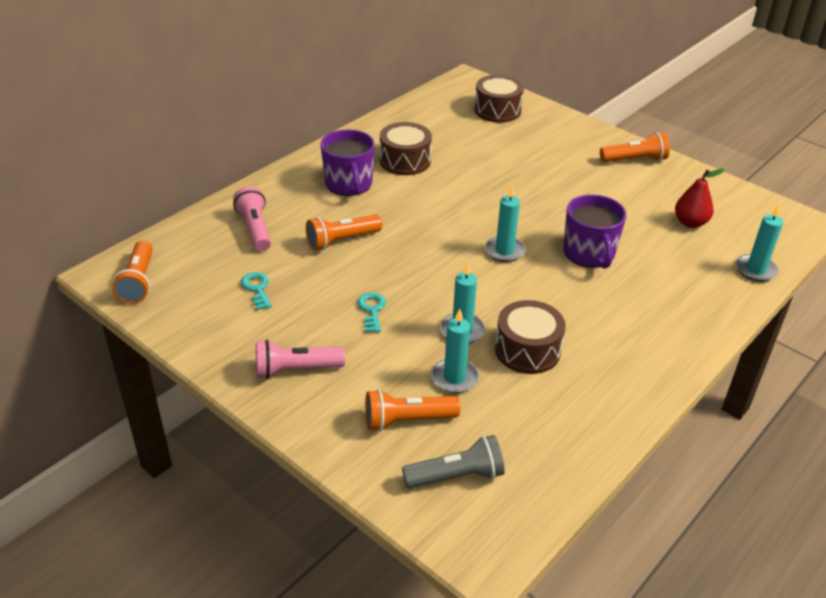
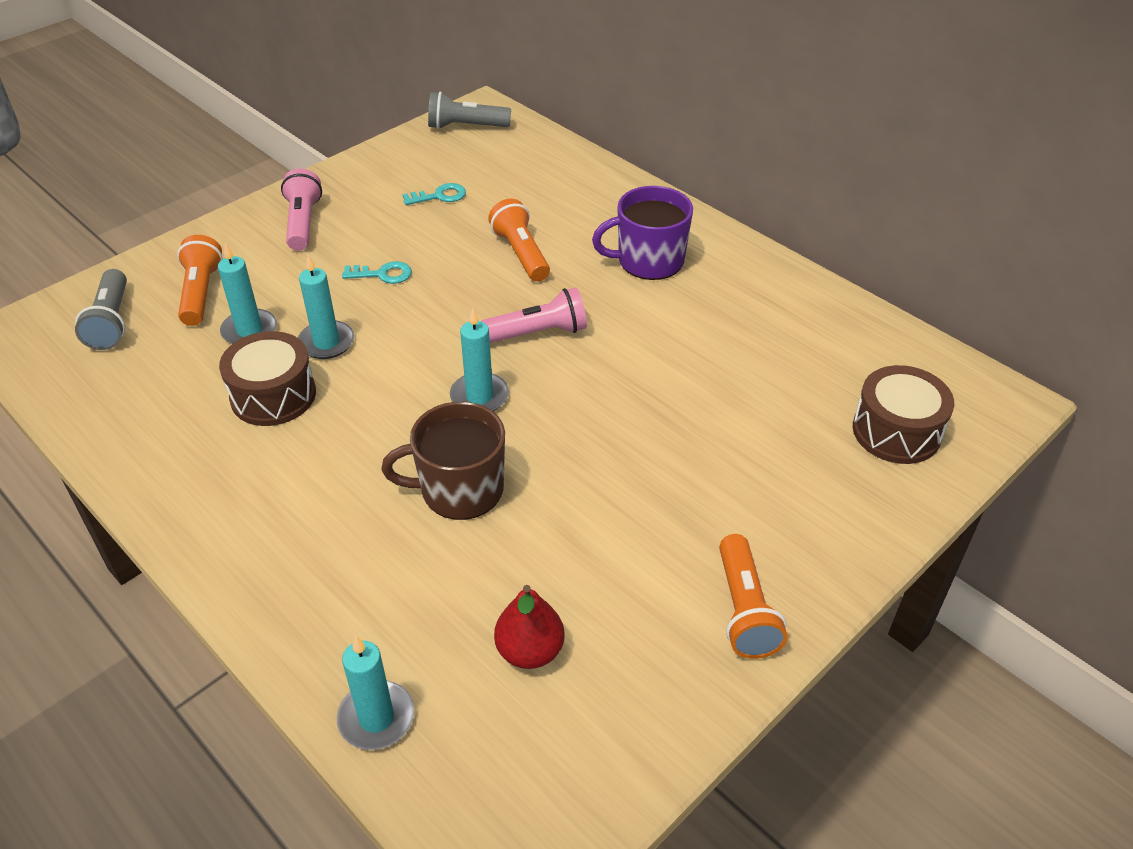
camera: 95 degrees right, 5 degrees up
orange flashlight [112,241,153,304] -> grey flashlight [428,91,511,129]
pink flashlight [233,186,271,251] -> pink flashlight moved to [482,287,587,343]
brown drum [380,122,432,175] -> none
purple mug [563,194,626,269] -> brown mug [382,402,505,520]

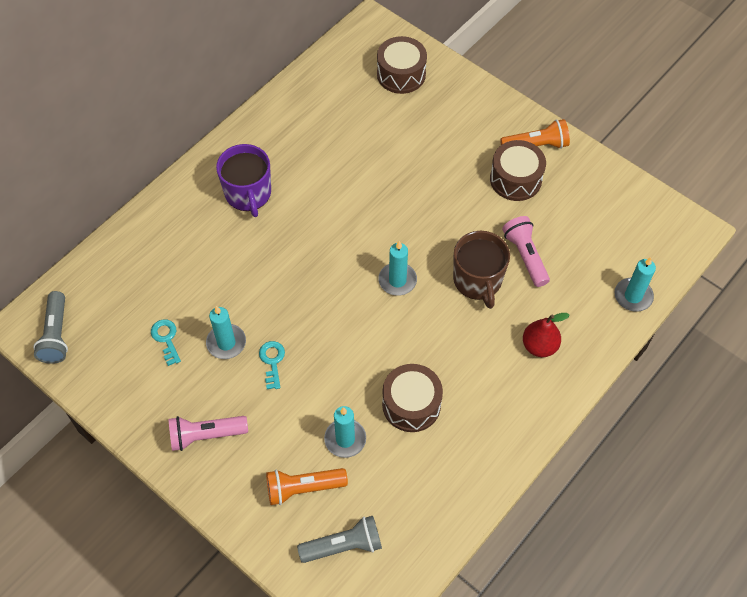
camera: 95 degrees left, 15 degrees up
turquoise candle [298,255,354,359] -> turquoise candle moved to [206,306,246,359]
pink flashlight [482,287,587,343] -> pink flashlight moved to [502,216,550,287]
orange flashlight [488,199,550,282] -> none
red pear [494,585,565,669] -> red pear moved to [523,313,569,357]
none -> brown drum [490,140,546,201]

